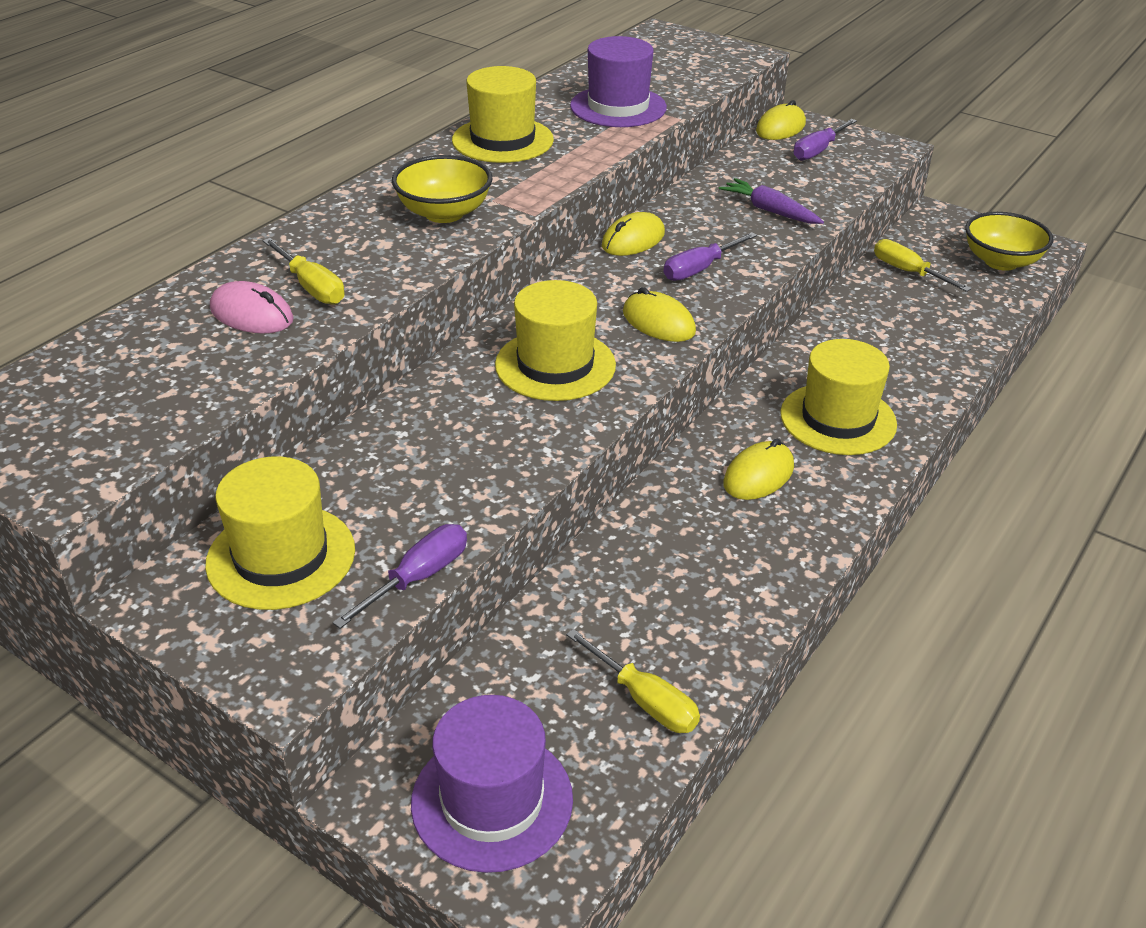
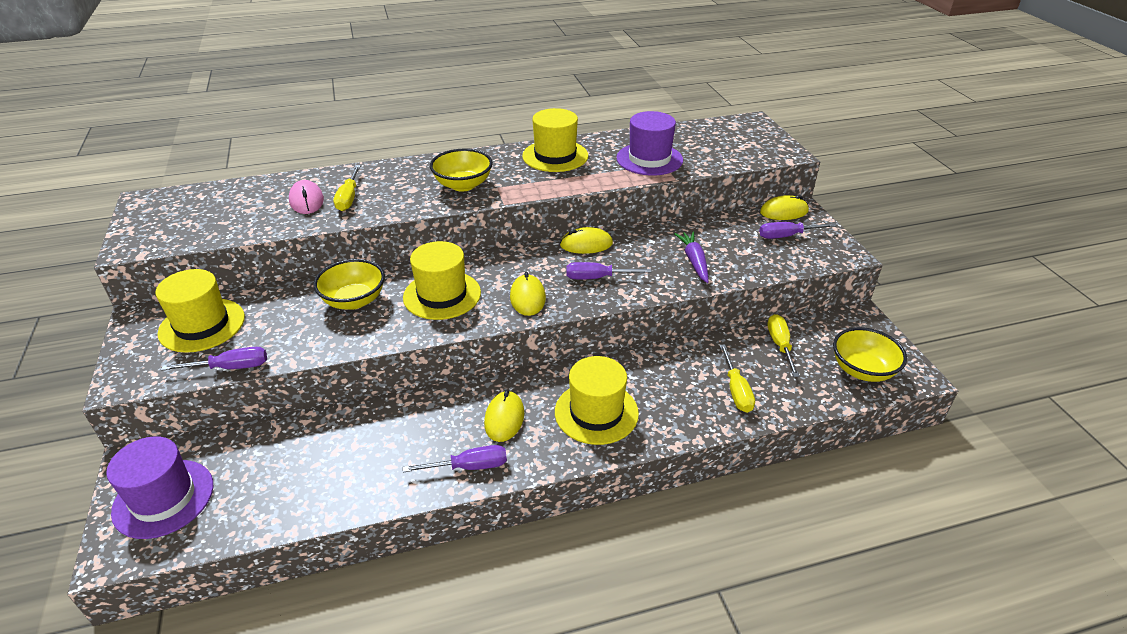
camera: 40 degrees right, 0 degrees up
yellow screwdriver [566,629,700,733] -> yellow screwdriver moved to [720,344,755,413]
yellow mouse [723,439,794,500] -> yellow mouse turned 75 degrees counterclockwise [484,390,524,442]
none -> yellow bowl [313,259,385,310]
none -> purple screwdriver [403,445,507,472]

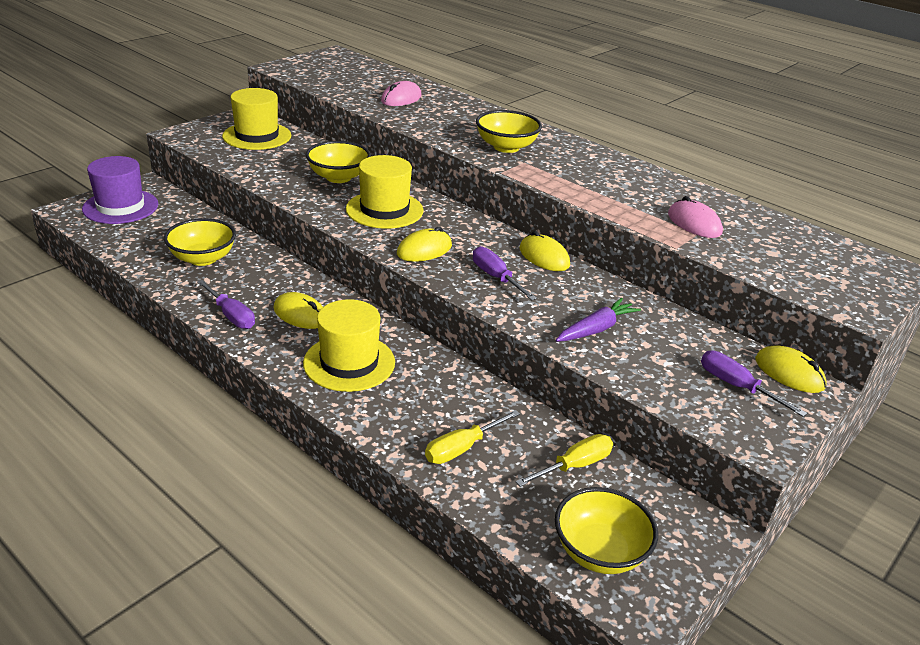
camera: 55 degrees right, 5 degrees down
purple screwdriver [161,347,267,371] -> none
yellow screwdriver [334,165,361,211] -> none
yellow mouse [484,390,524,442] -> yellow mouse turned 60 degrees clockwise [274,292,323,329]
yellow hat [522,108,588,172] -> none
purple hat [616,111,683,175] -> pink mouse [668,196,723,238]
none -> yellow bowl [164,218,236,266]

